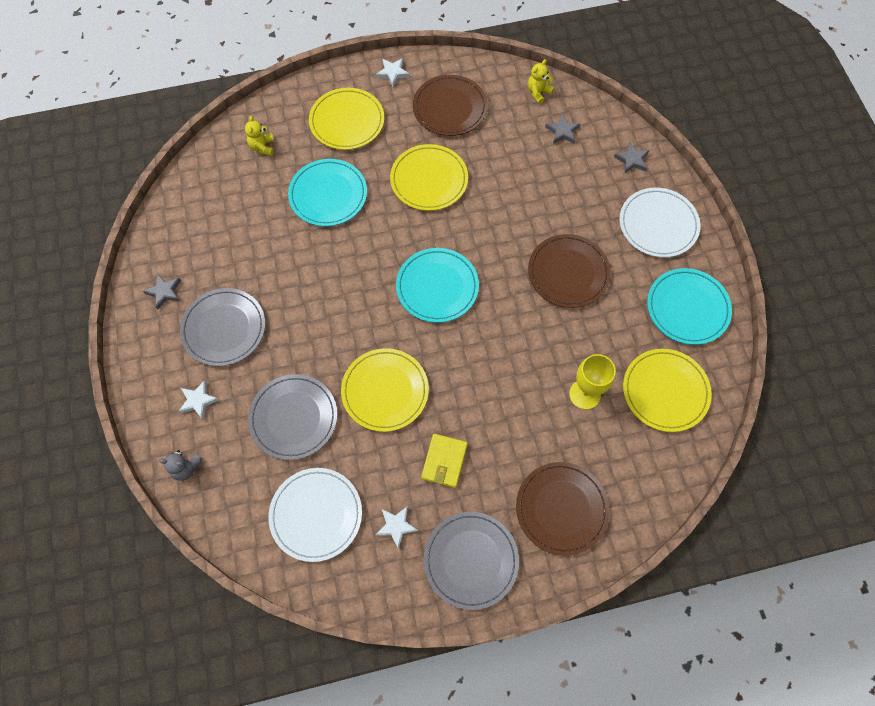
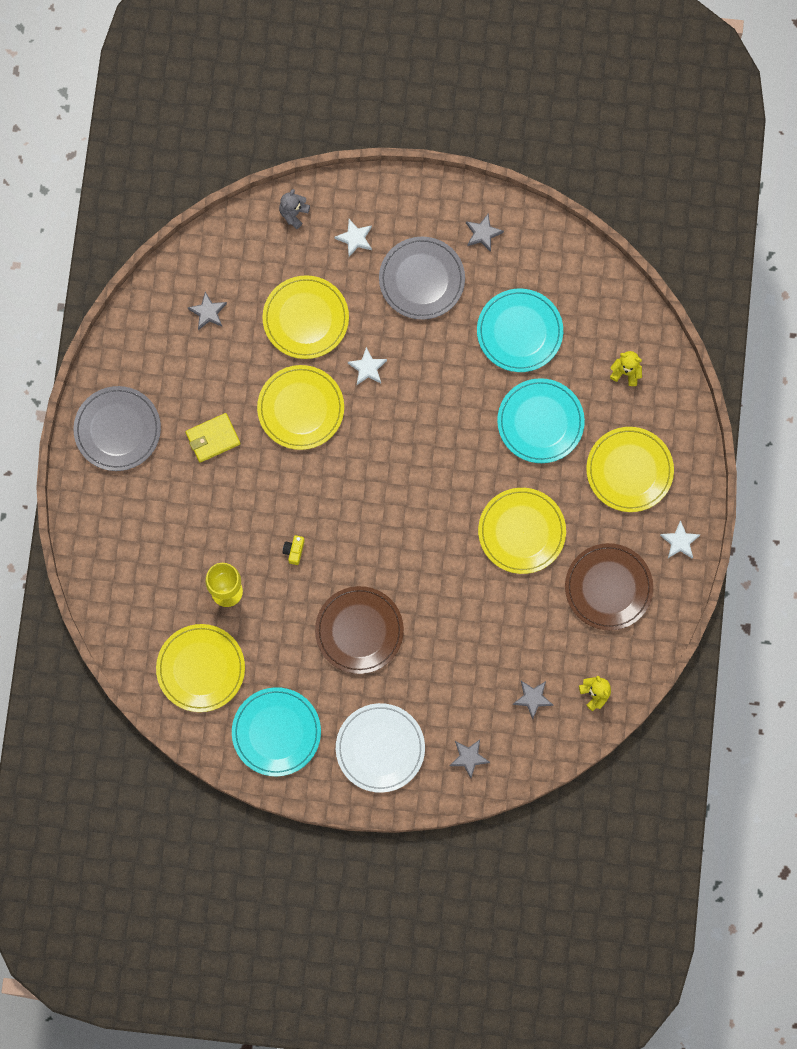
camera: 110 degrees right, 10 degrees up
grey plate [248,374,337,460] -> yellow plate [262,275,349,359]
white plate [269,468,362,562] -> grey star [188,292,227,330]
white star [376,506,418,549] -> white star moved to [348,347,387,385]
turquoise plate [396,248,479,323] -> turquoise plate moved to [477,289,563,372]
yellow wallet [421,434,468,488] -> yellow wallet turned 60 degrees counterclockwise [185,413,240,463]
brown plate [516,462,609,556] -> none
none -> yellow camera [282,535,305,565]

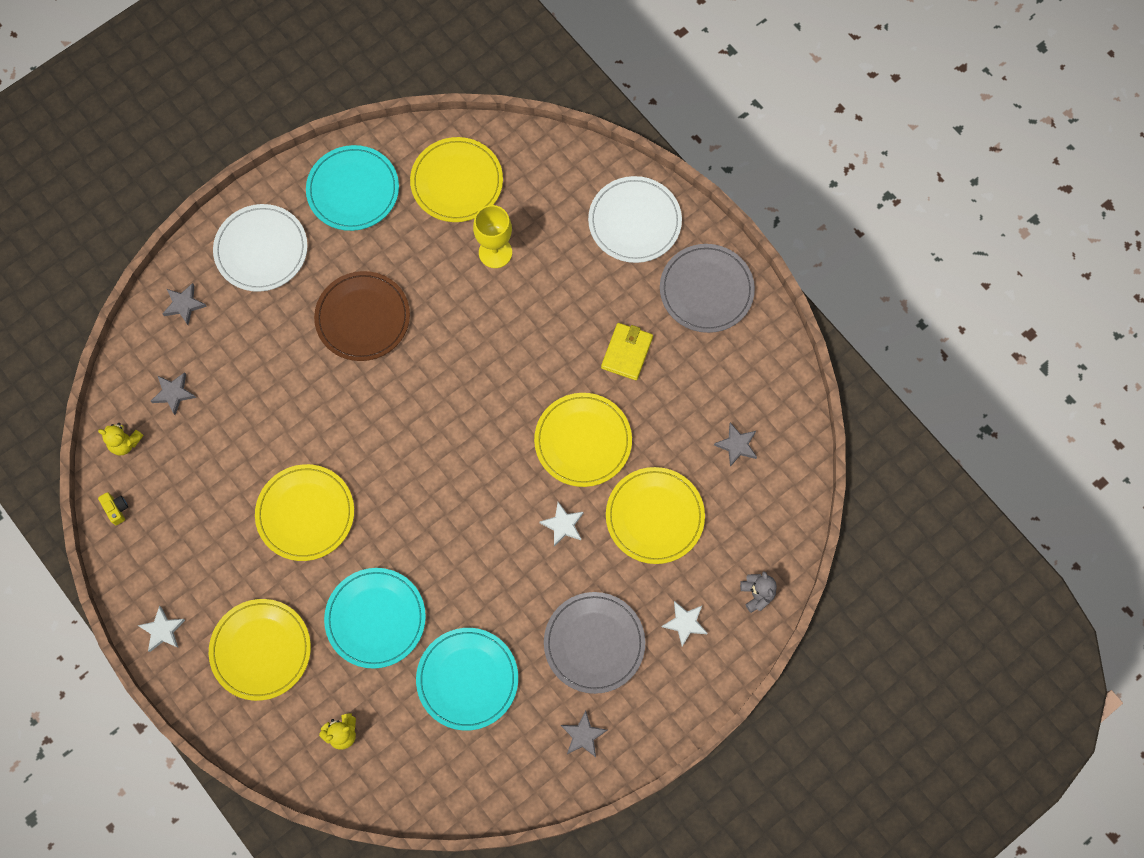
camera: 135 degrees right, 5 degrees down
yellow camera [282,535,305,565] -> yellow camera moved to [98,492,128,525]
brown plate [565,543,653,631] -> none
none -> white plate [588,176,682,263]

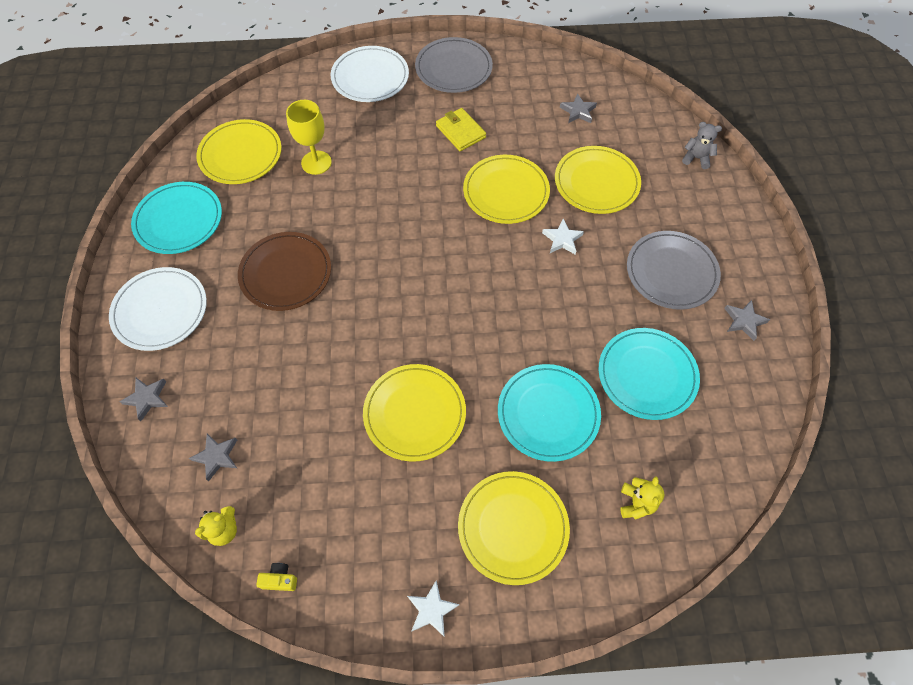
camera: 55 degrees left, 10 degrees down
white star [662,601,708,646] -> none

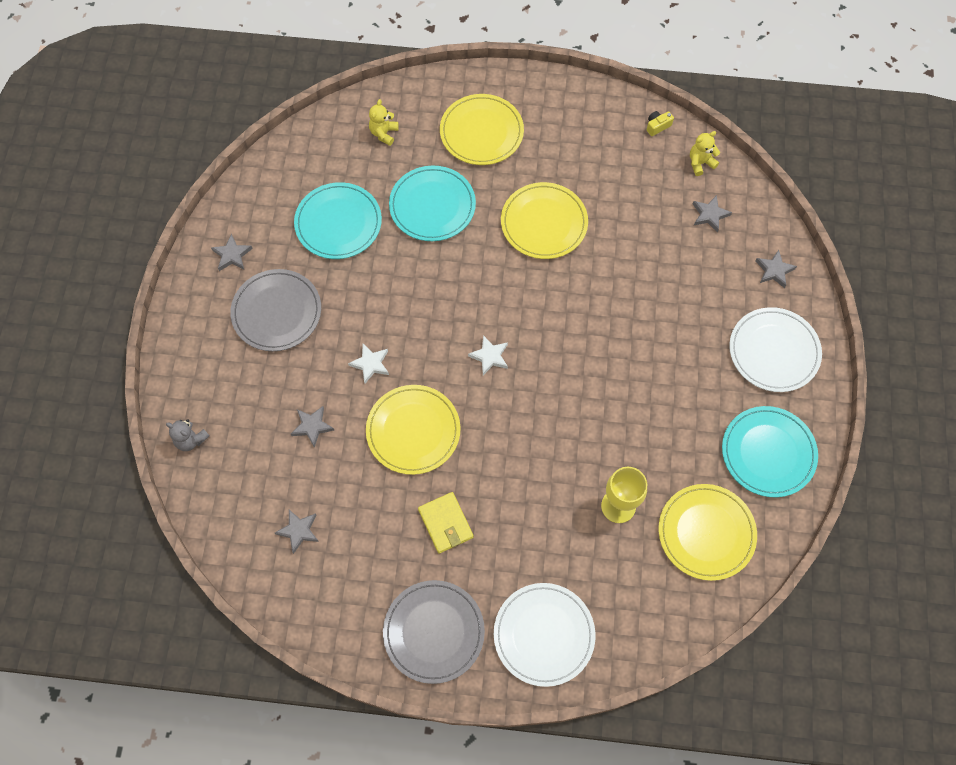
camera: 170 degrees left, 5 degrees up
brown plate [238,232,331,311] -> none
yellow camera [256,563,297,591] -> yellow camera turned 135 degrees clockwise [646,111,674,136]
white star [407,581,460,637] -> white star moved to [468,335,508,375]
yellow plate [555,146,641,214] -> grey star [291,406,334,448]

